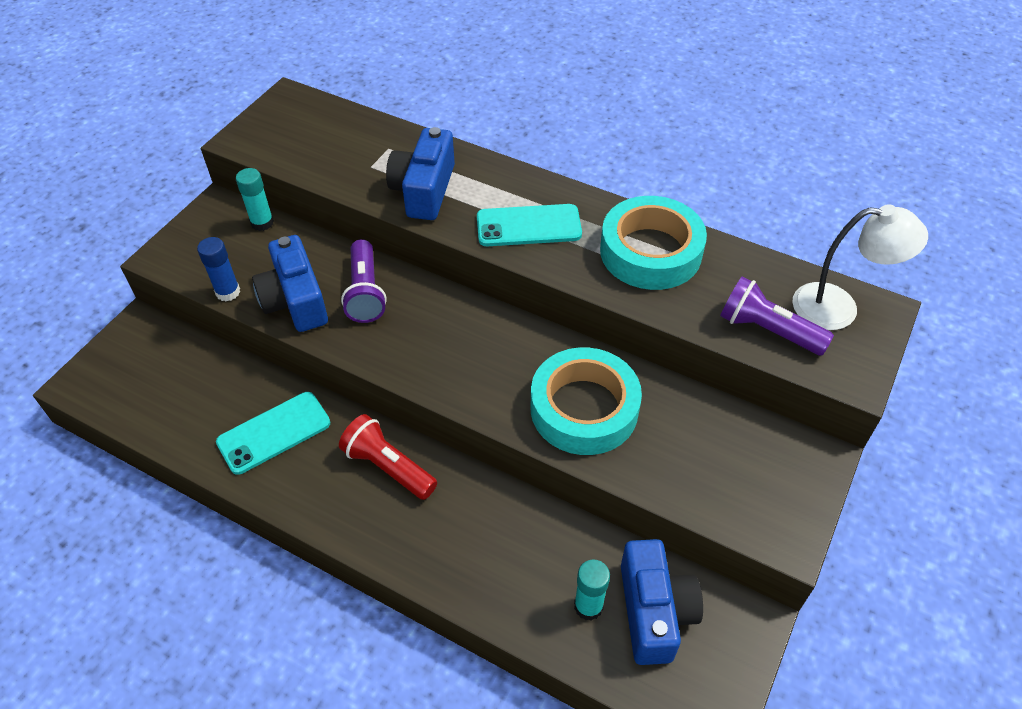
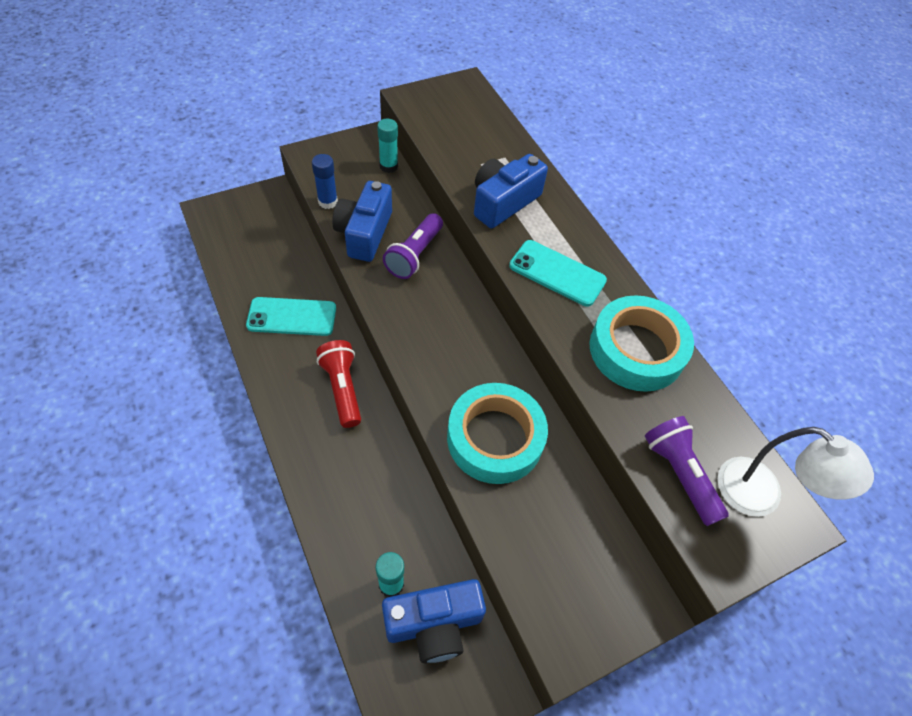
camera: 30 degrees right, 5 degrees up
blue camera [621,539,703,665] -> blue camera turned 45 degrees clockwise [382,579,486,663]

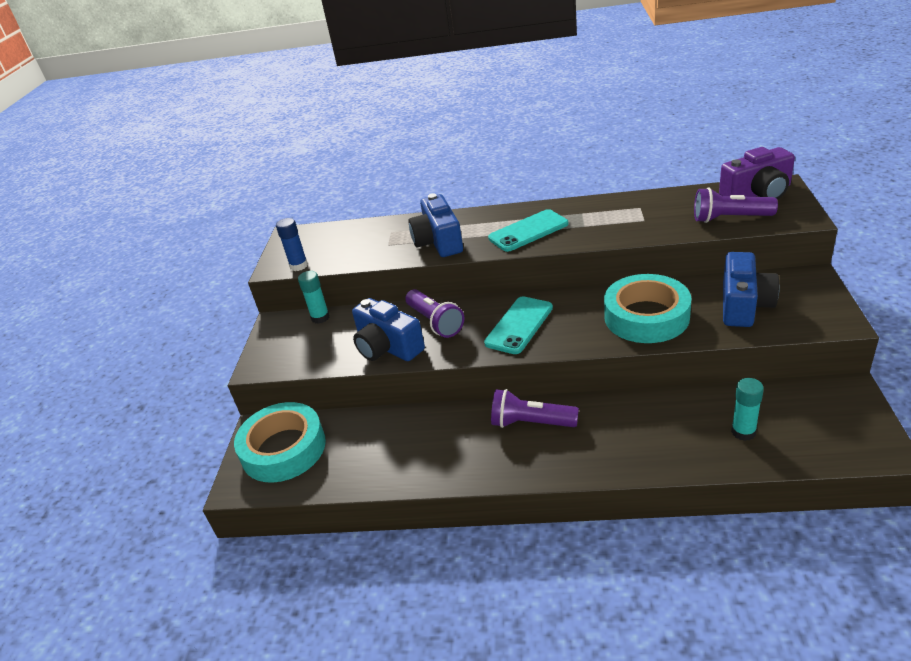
camera: 50 degrees left, 20 degrees down
turquoise phone [246,297,336,336] -> turquoise phone moved to [484,296,553,354]
blue glue stick [312,154,338,209] -> blue glue stick moved to [276,218,308,271]
red flashlight [316,340,361,428] -> purple flashlight [491,389,579,428]
blue camera [382,579,486,663] -> blue camera moved to [723,252,780,327]
turquoise tape [589,295,694,392] -> turquoise tape moved to [234,402,326,483]
white lamp [718,427,874,517] -> purple camera [719,147,795,200]

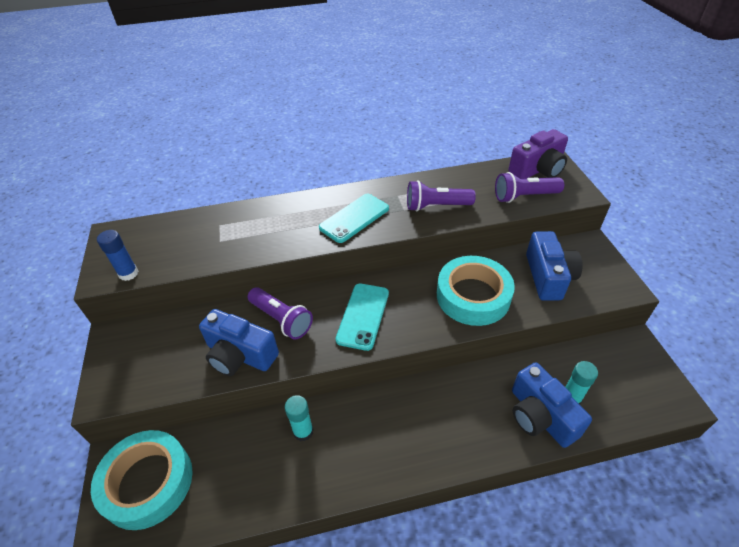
camera: 20 degrees left, 10 degrees up
turquoise glue stick [298,271,330,324] -> turquoise glue stick moved to [285,395,314,441]
blue camera [408,193,463,257] -> blue camera moved to [512,362,592,448]
purple flashlight [491,389,579,428] -> purple flashlight moved to [407,180,476,211]

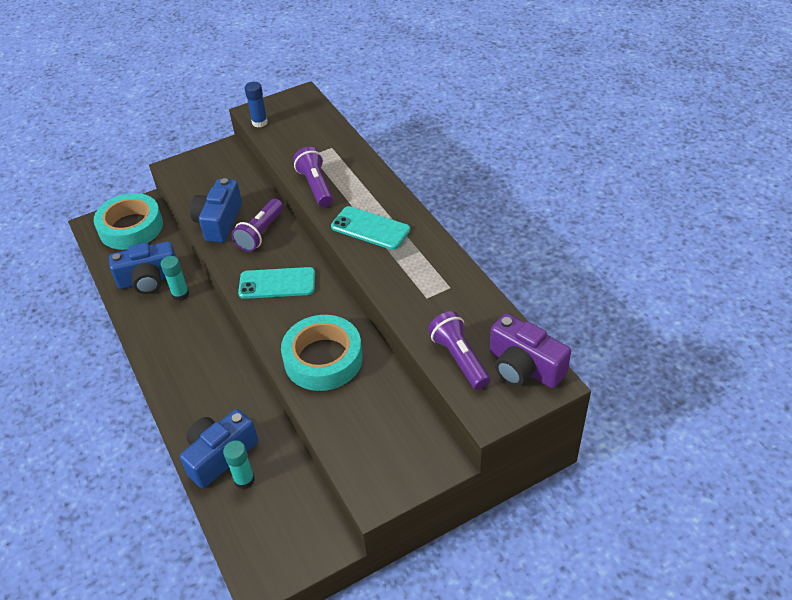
camera: 75 degrees right, 0 degrees up
purple flashlight [407,180,476,211] -> purple flashlight moved to [293,147,333,207]
blue camera [526,231,583,301] -> blue camera moved to [109,241,176,294]

